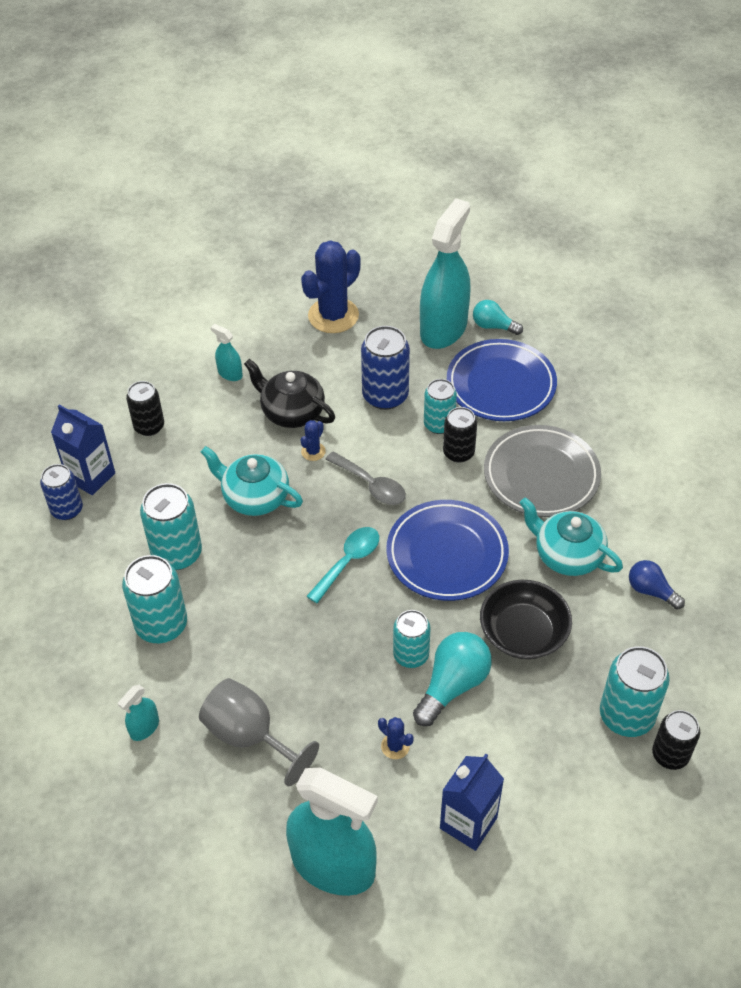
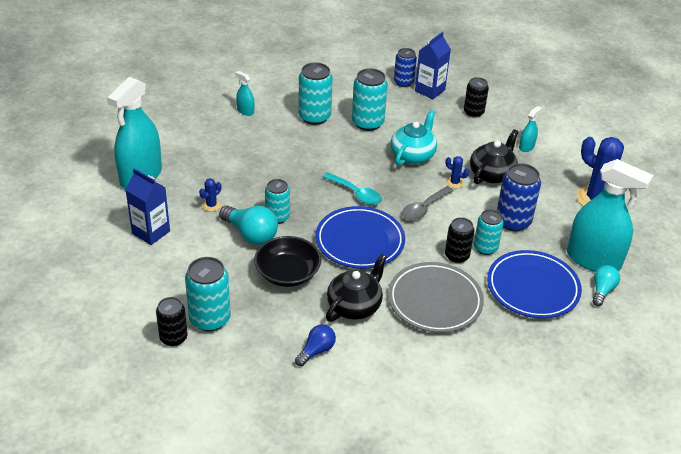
camera: 90 degrees right, 10 degrees down
grey goblet [199,678,319,786] -> none
turquoise teapot [520,497,623,576] -> black teapot [326,254,387,322]

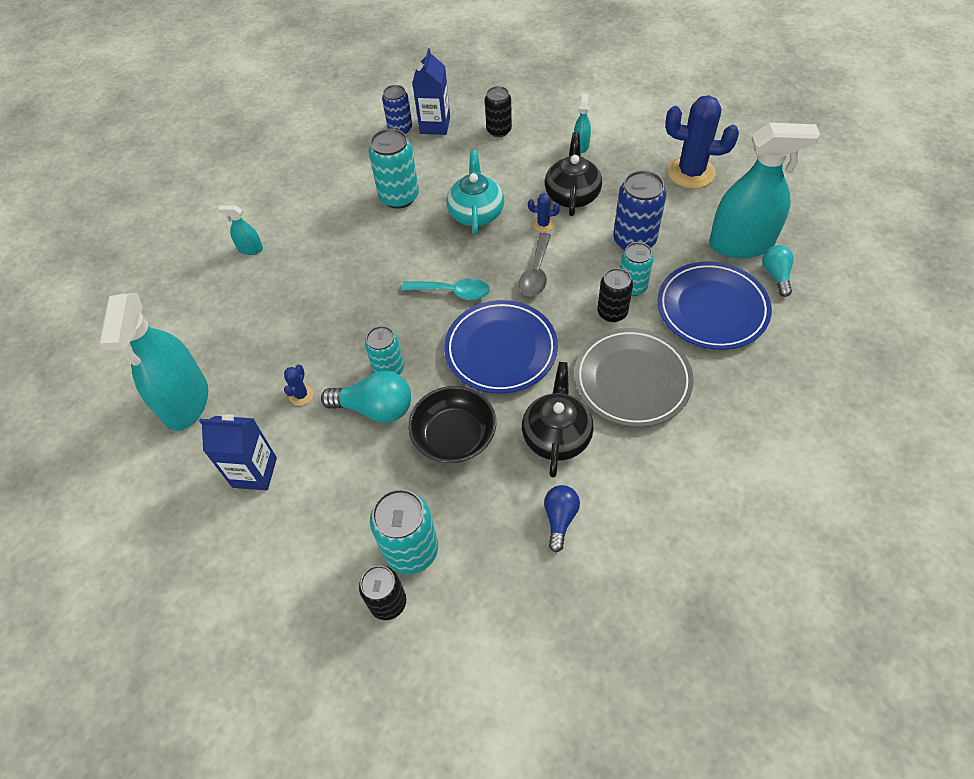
camera: 25 degrees left, 15 degrees up
turquoise can [298,62,333,125] -> none

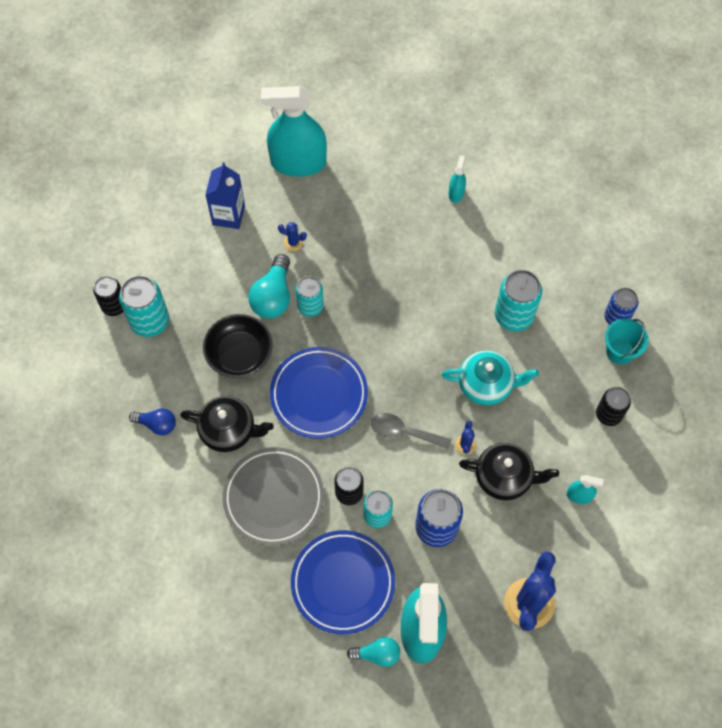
camera: 90 degrees right, 10 degrees up
turquoise spoon [401,278,490,300] -> none
blue carton [412,48,450,135] -> turquoise bucket [605,319,649,365]

